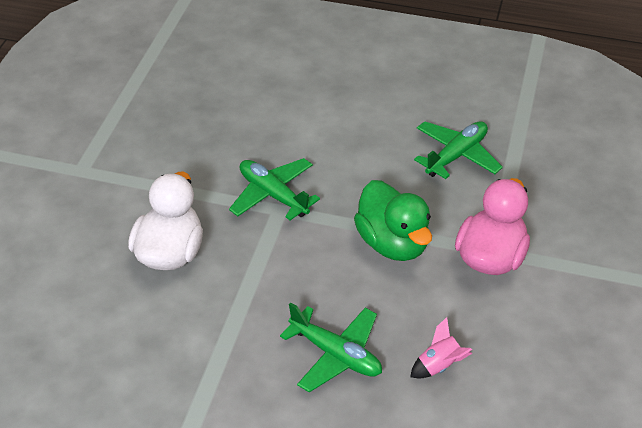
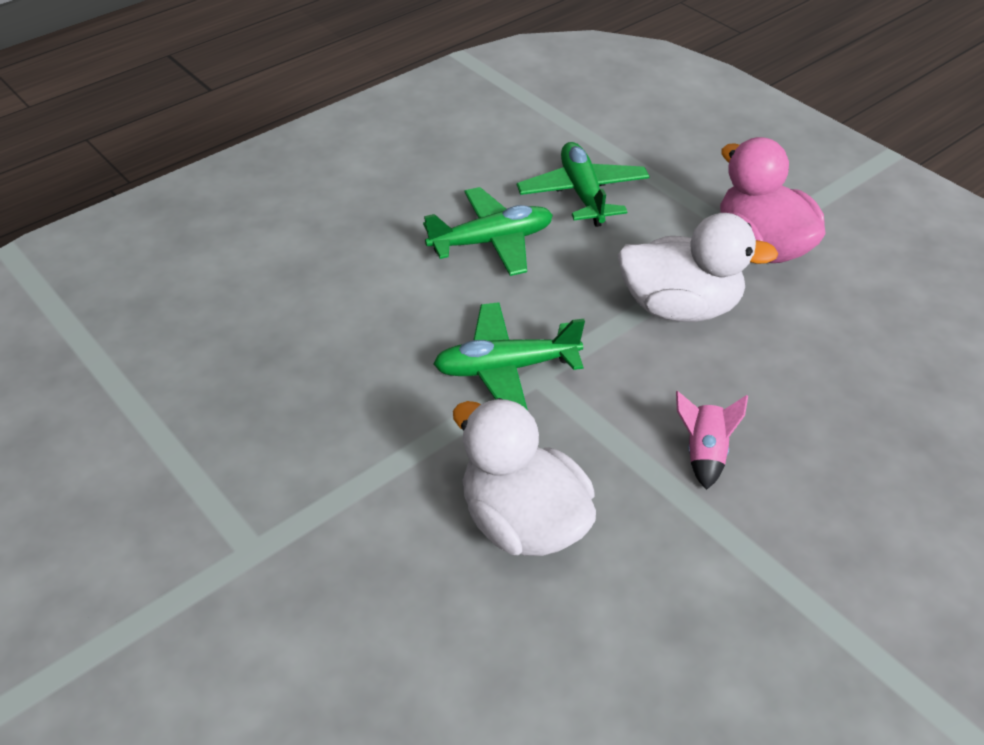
camera: 55 degrees left, 0 degrees up
green plane [280,302,382,392] -> green plane moved to [423,187,553,276]
green duck [354,180,432,261] -> white duck [617,213,778,322]
pink rocket [410,317,472,378] -> pink rocket moved to [676,391,748,490]

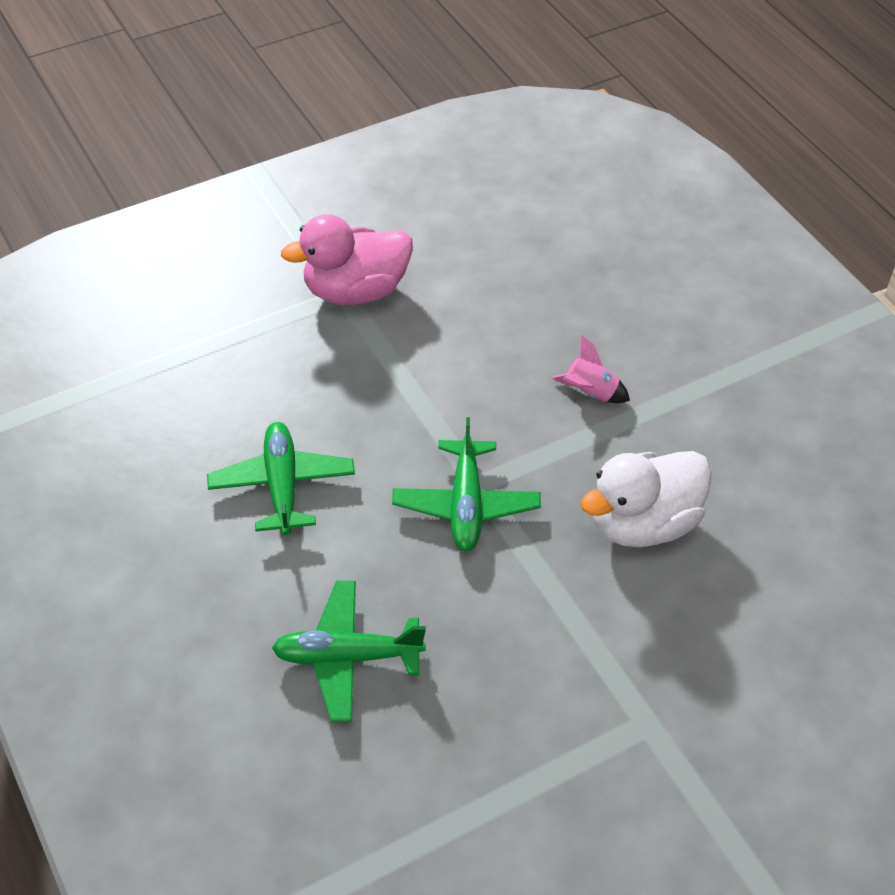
camera: 80 degrees left, 5 degrees up
green plane [517,142,650,227] -> green plane moved to [272,581,426,722]
white duck [617,213,778,322] -> none

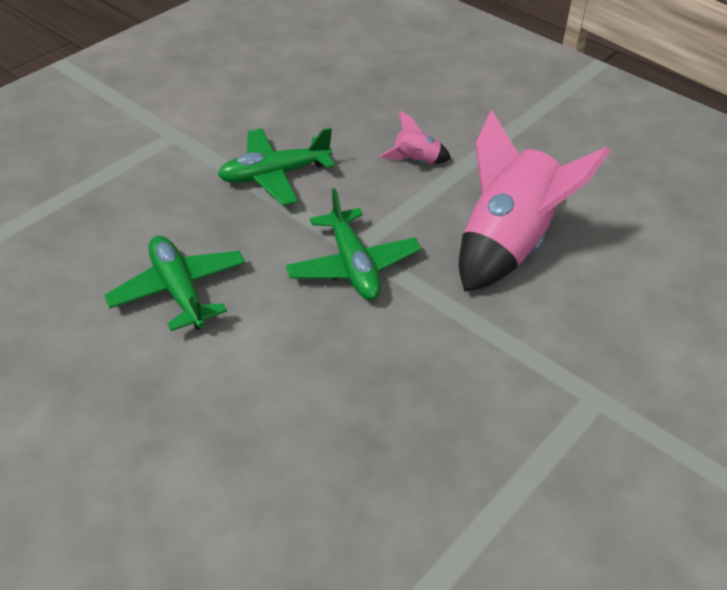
camera: 20 degrees left, 5 degrees down
green plane [272,581,426,722] -> green plane moved to [218,128,335,206]
pink duck [281,214,413,305] -> none
white duck [580,451,712,547] -> pink rocket [459,110,611,292]

